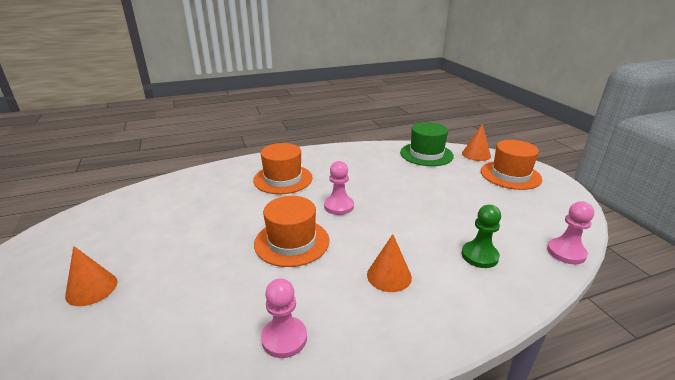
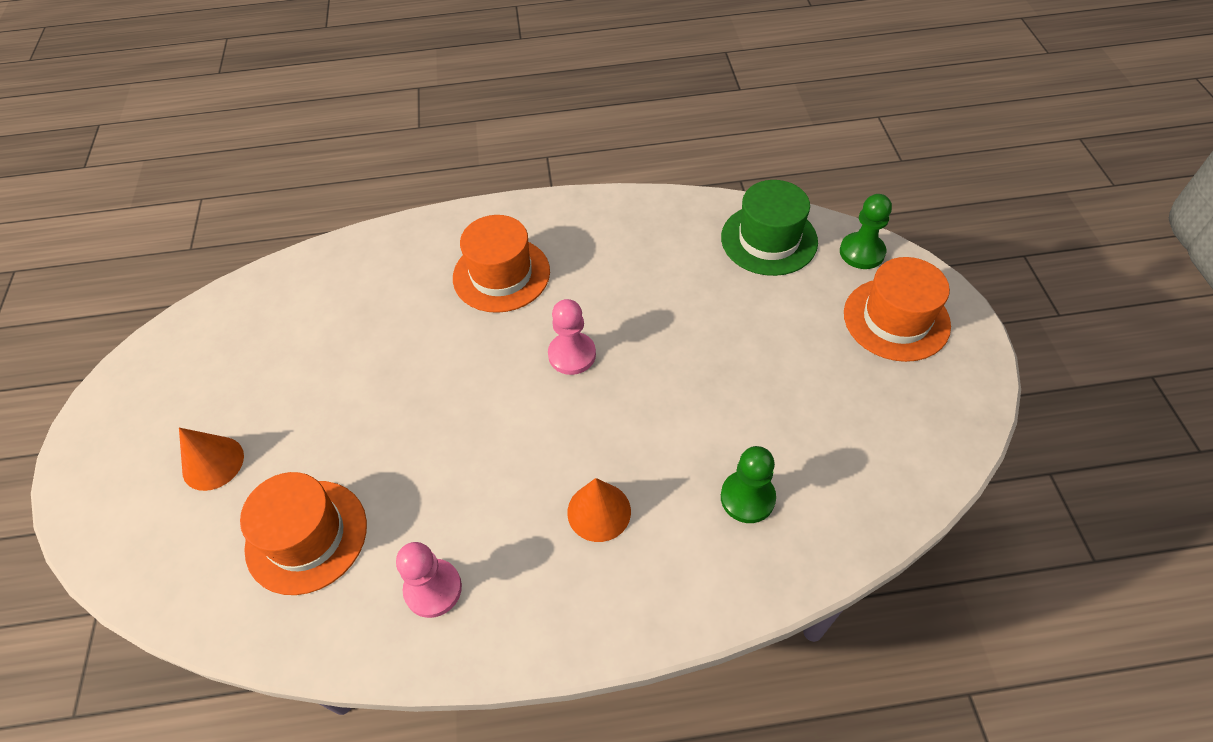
camera: 15 degrees right, 25 degrees up
orange hat [254,196,329,267] -> orange hat moved to [240,472,367,595]
orange cone [462,124,491,161] -> green pawn [840,194,892,269]
pink pawn [547,202,594,264] -> none

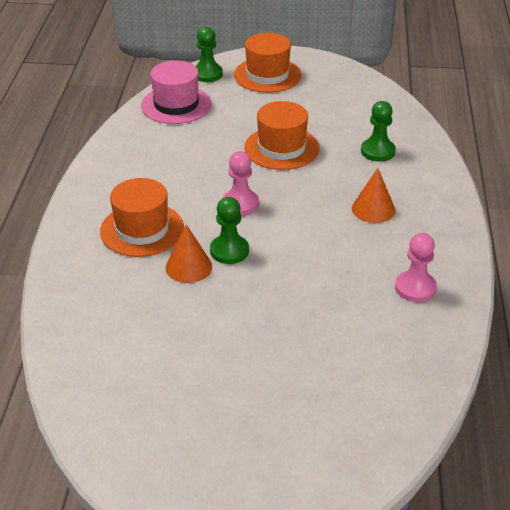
camera: 80 degrees left, 15 degrees down
orange cone [179,428,244,491] -> orange cone moved to [166,225,212,283]
orange hat [240,472,367,595] -> orange hat moved to [244,101,320,170]
green hat [721,180,818,276] -> pink hat [141,60,212,124]
none -> green pawn [210,197,249,264]

